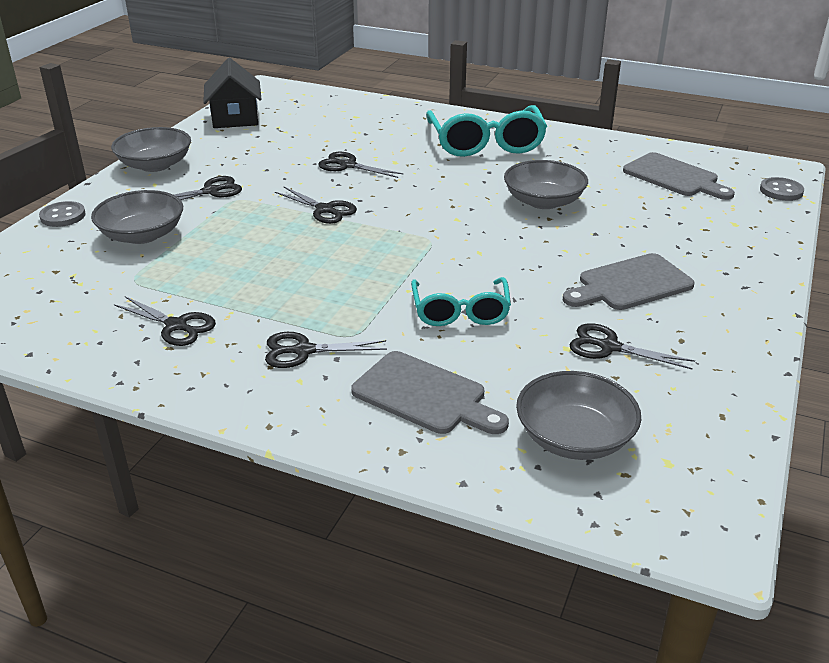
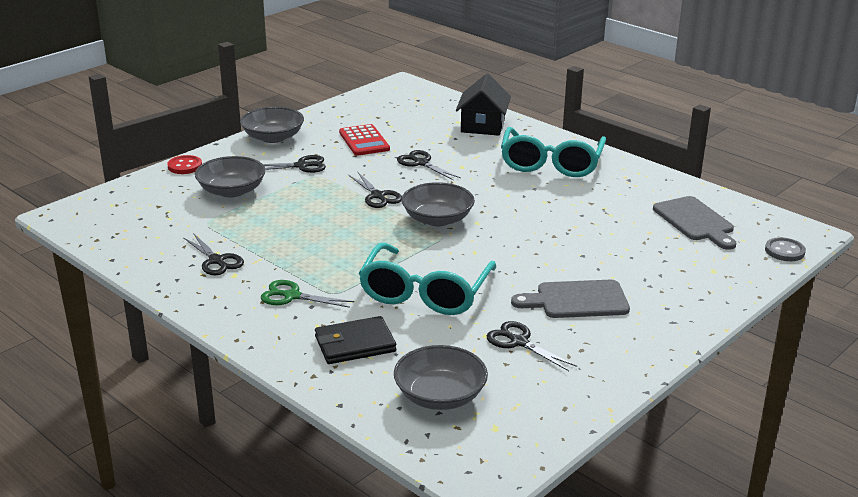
camera: 20 degrees right, 5 degrees down
grey button [39,201,86,227] -> red button [167,155,202,174]
black house [203,58,262,128] -> black house moved to [456,74,511,136]
black scissors [265,332,387,368] -> green scissors [261,280,354,308]
grey cutting board [351,351,509,434] -> black wallet [315,316,396,364]
turquoise glasses [411,277,511,326] -> turquoise glasses [359,242,496,315], size x1.59
grey bowl [504,160,588,209] -> grey bowl moved to [402,182,475,226]
none -> red calculator [339,124,390,156]

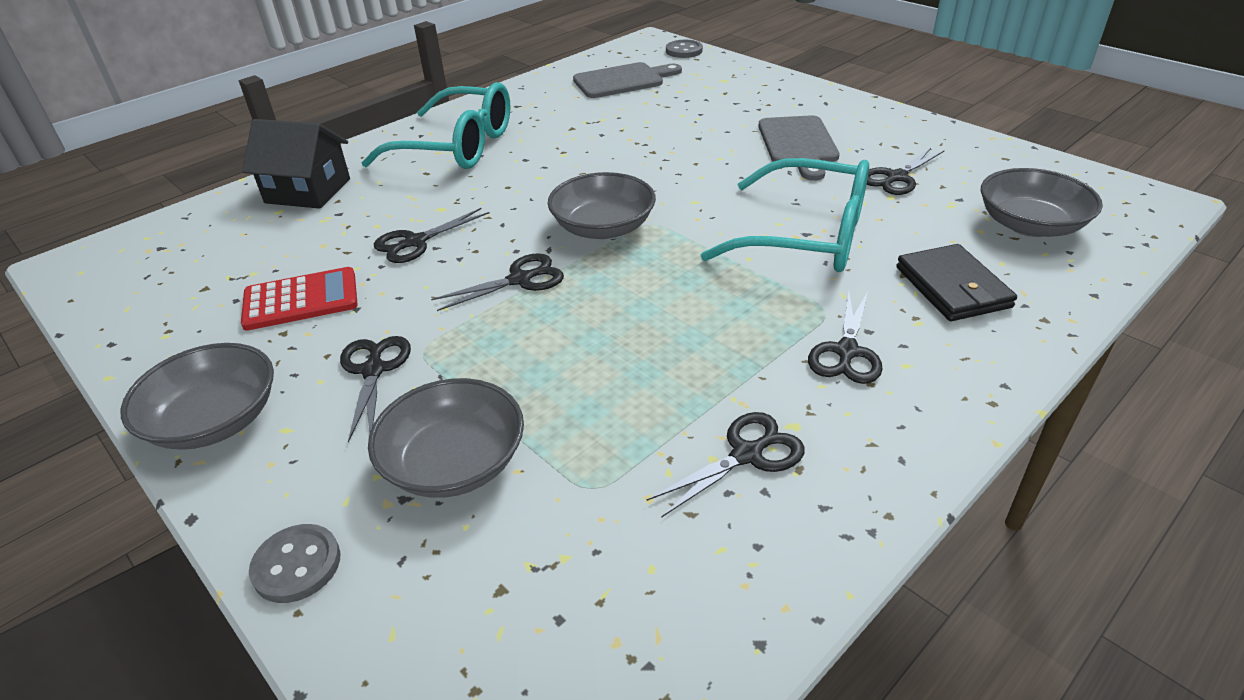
camera: 85 degrees left, 10 degrees up
red button [167,155,202,174] -> grey button [249,524,340,603]
green scissors [261,280,354,308] -> black scissors [808,292,883,384]

